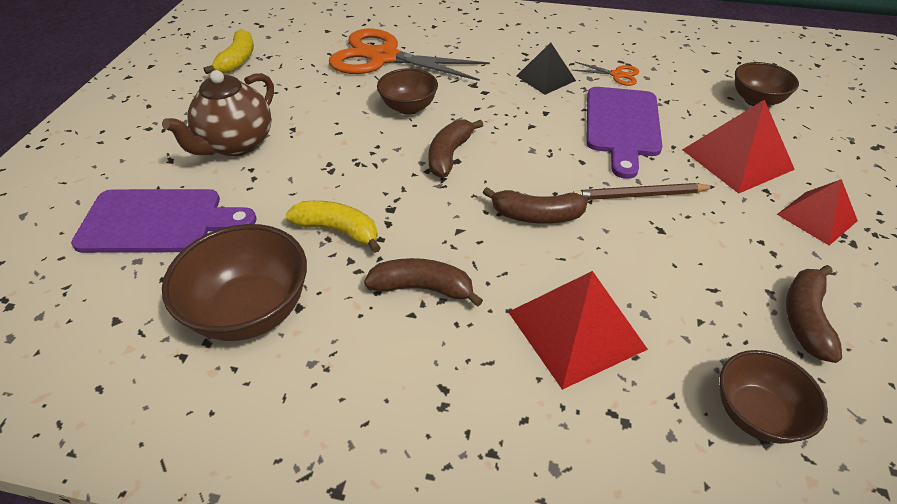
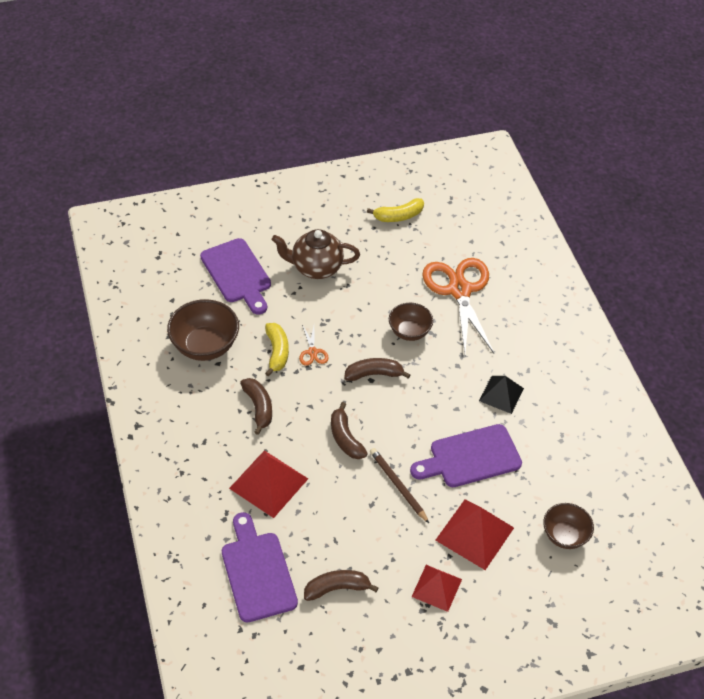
camera: 60 degrees right, 5 degrees up
orange scissors [572,62,639,86] -> orange scissors moved to [299,325,329,366]
brown bowl [720,350,828,444] -> purple cutting board [222,512,298,622]

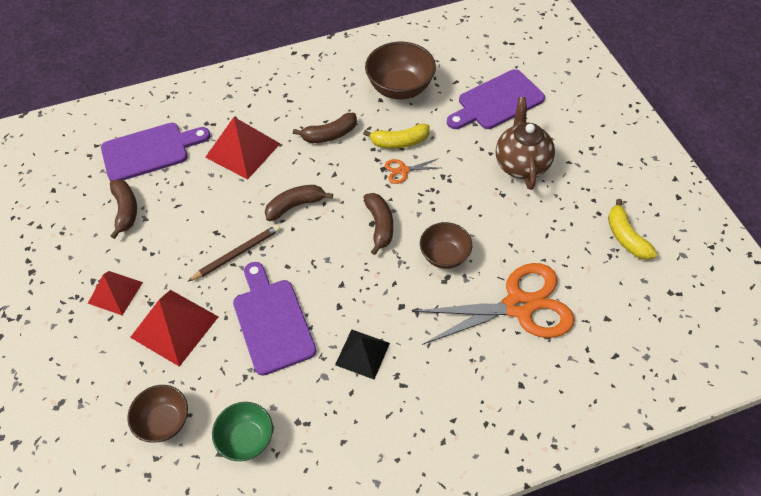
camera: 90 degrees right, 5 degrees up
none -> green bowl [212,402,273,461]

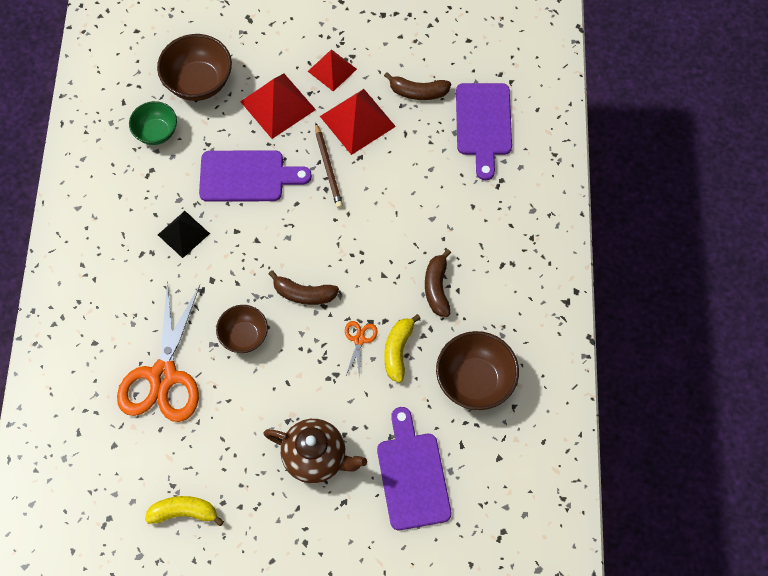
camera: 110 degrees right, 10 degrees up
brown bowl [128,385,188,443] -> brown bowl [157,34,232,101], size x1.56
red pyramid [205,117,280,179] -> red pyramid moved to [320,89,396,155]
brown banana [265,185,333,221] -> none

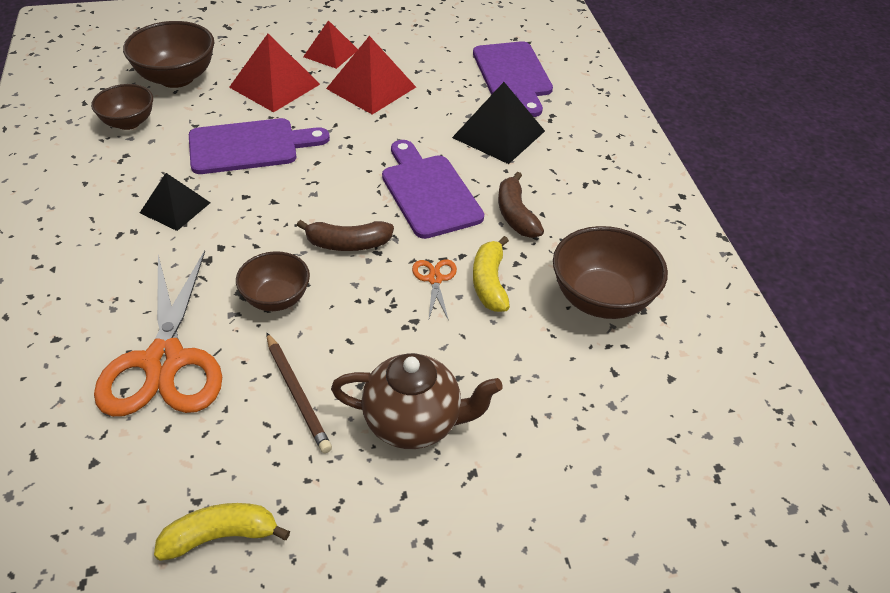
camera: 15 degrees left, 20 degrees down
green bowl [129,101,177,145] -> brown bowl [91,84,153,130]
brown pencil [315,122,343,208] -> brown pencil moved to [266,333,332,453]
purple cutting board [377,407,451,530] -> purple cutting board moved to [382,140,484,239]
brown banana [384,72,451,100] -> none
none -> black pyramid [452,82,545,164]

